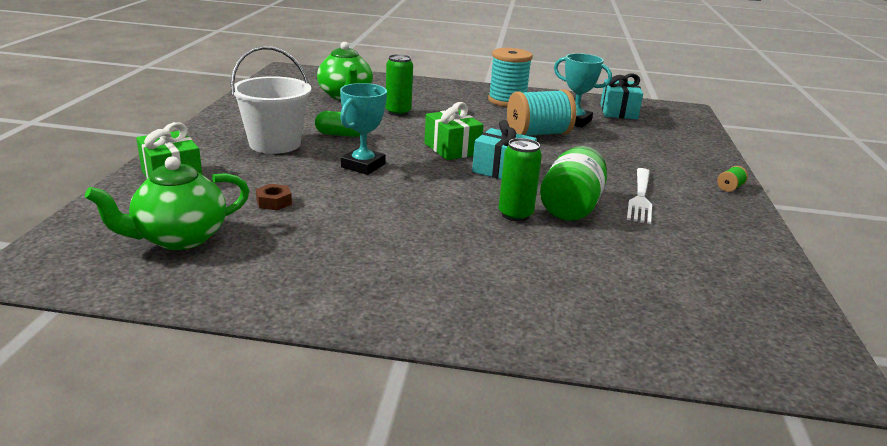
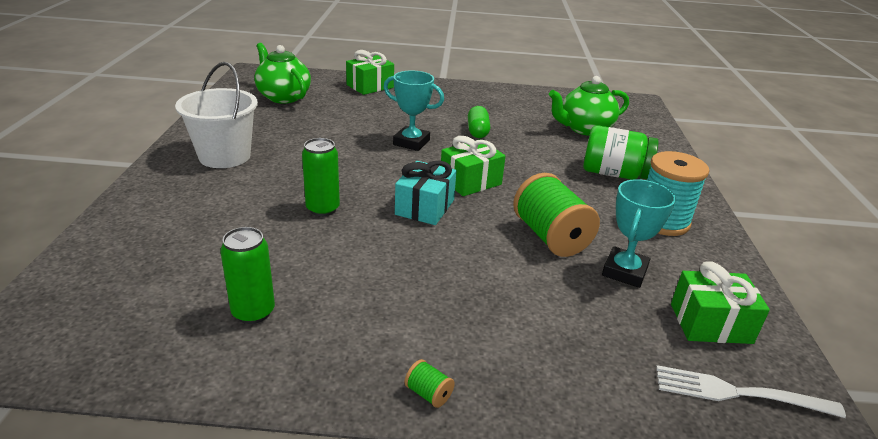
camera: 85 degrees right, 5 degrees up
white bucket [231,46,312,154] -> white bucket moved to [175,62,258,168]
brown nut [256,184,292,210] -> none
green can [385,54,413,116] -> green can moved to [220,227,275,324]
turquoise spool [507,89,576,136] -> green spool [513,173,600,257]
green jar [540,146,607,221] -> green jar moved to [583,125,659,180]
turquoise gift [600,73,643,119] -> green gift [671,261,770,344]
white fork [627,168,652,224] -> white fork moved to [656,365,846,418]

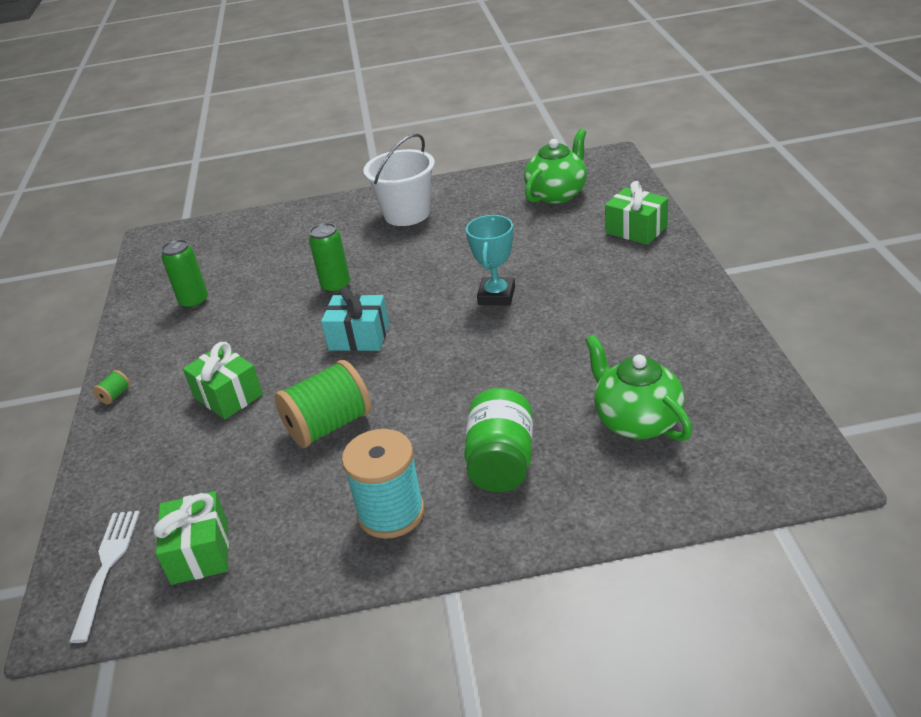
camera: 85 degrees right, 5 degrees up
green gift [441,136,506,196] -> green gift moved to [183,342,263,419]
green capsule [468,106,490,138] -> none
turquoise trophy [602,179,676,288] -> none

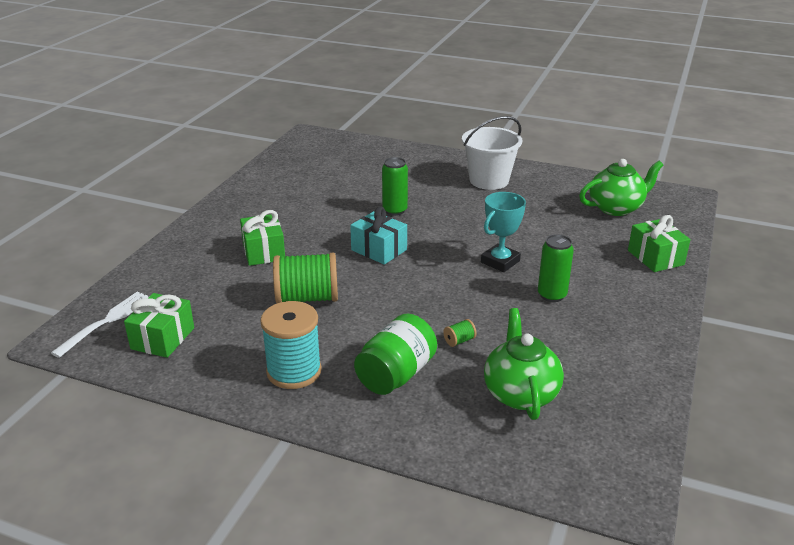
camera: 25 degrees right, 5 degrees down
green spool [93,370,130,404] -> green spool moved to [443,319,476,347]
green can [161,239,208,309] -> green can moved to [538,234,574,302]

